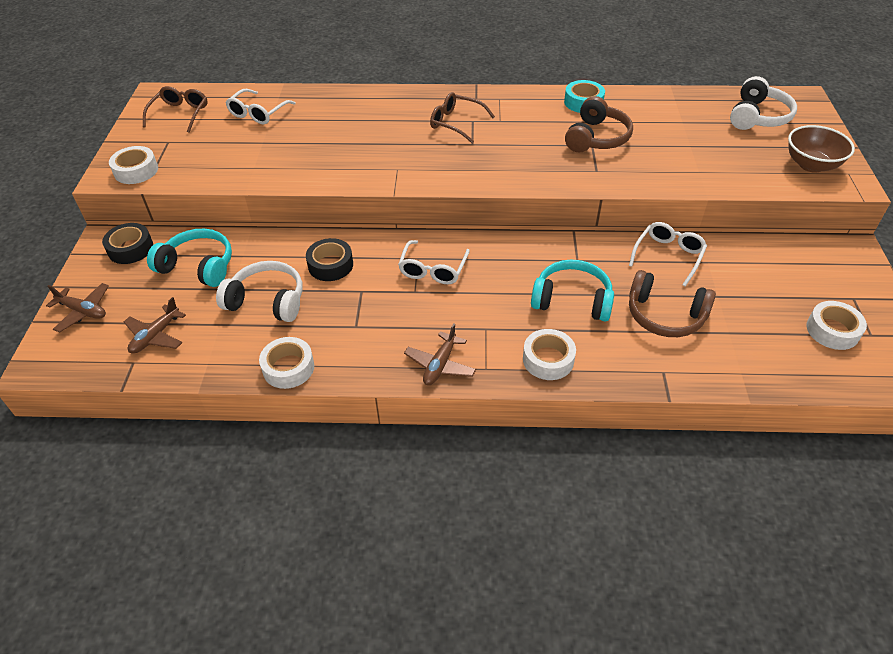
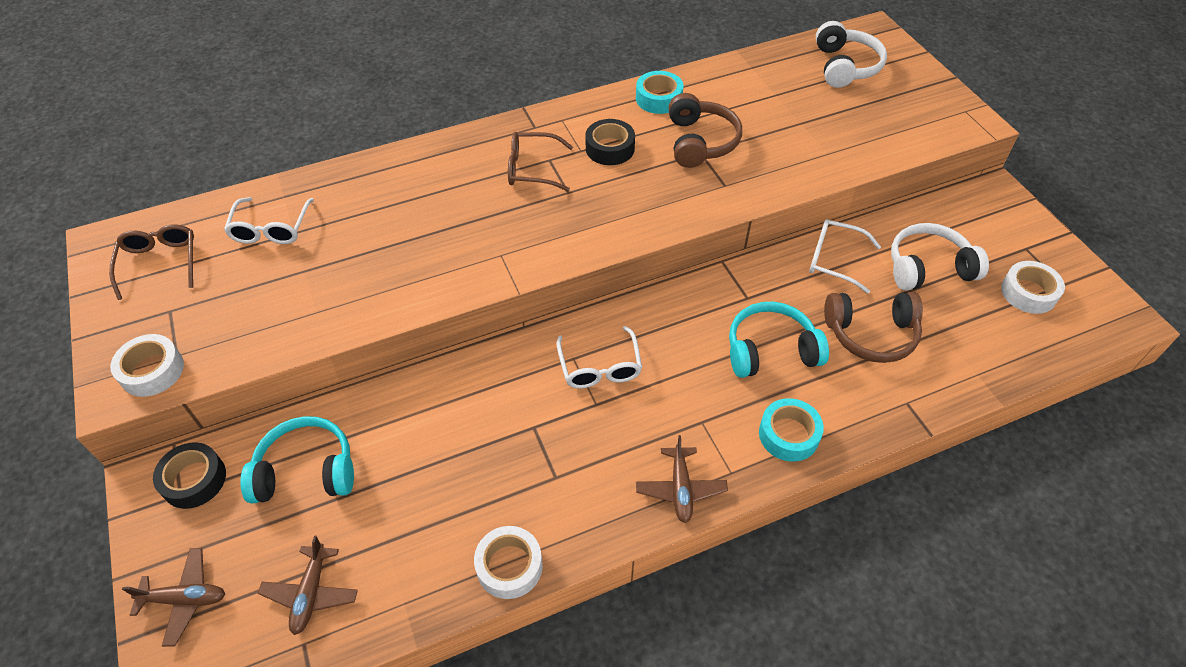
camera: 25 degrees left, 5 degrees up
white headphones [216,261,302,322] -> white headphones moved to [891,223,989,291]
black tape [306,238,353,281] -> black tape moved to [585,119,635,165]
white tape [523,329,576,380] -> turquoise tape [759,398,824,462]
white glasses [629,222,707,287] -> white glasses turned 75 degrees counterclockwise [809,219,881,293]
brown bowl [788,125,855,173] -> none

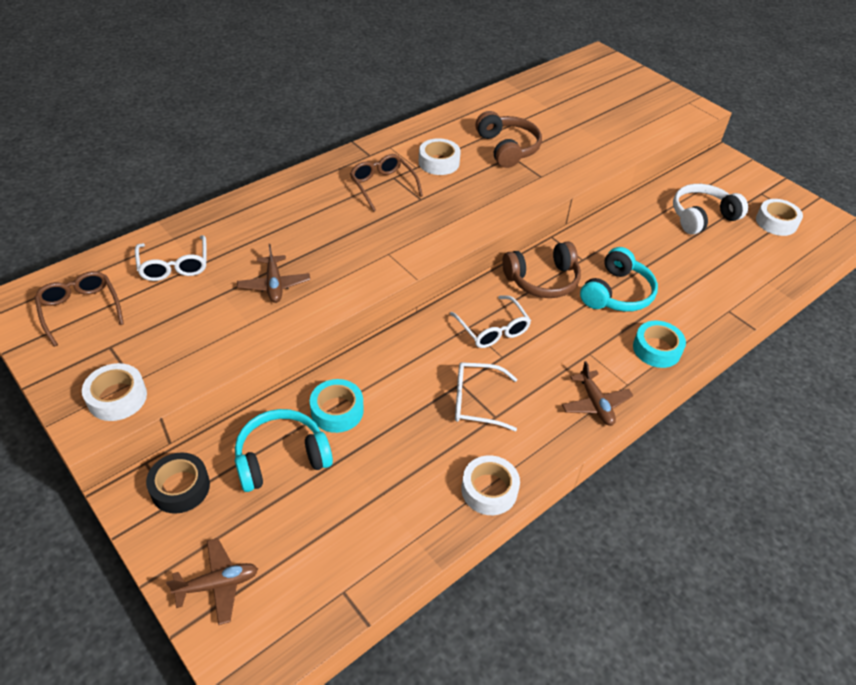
camera: 20 degrees left, 5 degrees down
brown plane [258,536,358,635] -> brown plane moved to [237,244,310,303]
brown glasses [508,132,573,191] -> brown glasses turned 75 degrees clockwise [350,154,423,212]
black tape [585,119,635,165] -> white tape [419,138,461,175]
turquoise tape [636,71,684,114] -> turquoise tape moved to [310,379,364,433]
turquoise headphones [729,302,829,378] -> turquoise headphones turned 150 degrees clockwise [580,247,658,312]
white glasses [809,219,881,293] -> white glasses moved to [455,362,517,431]
white headphones [816,21,887,88] -> none
brown headphones [824,292,923,363] -> brown headphones moved to [502,241,581,298]

